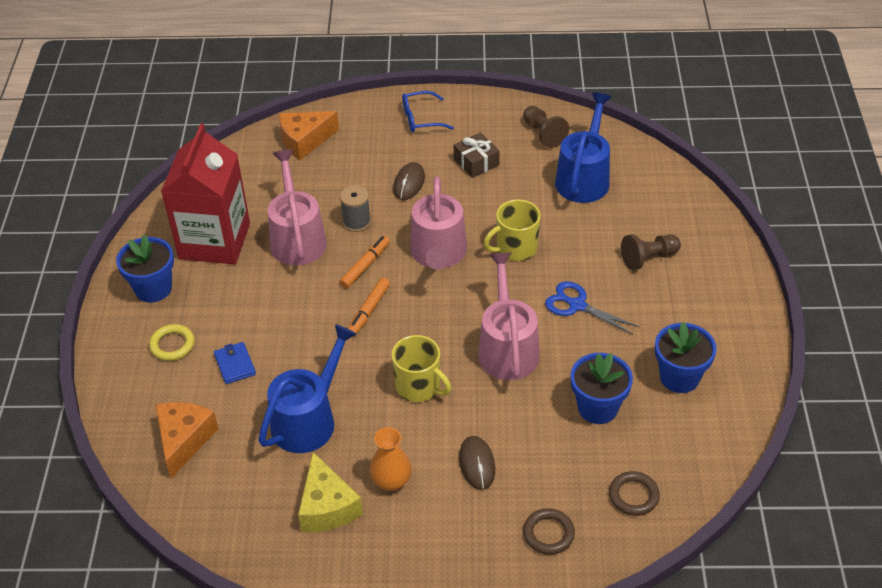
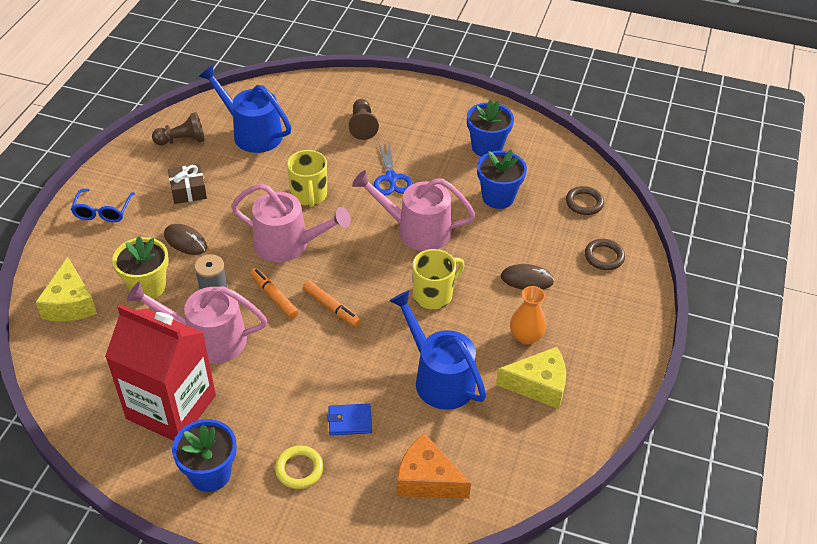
camera: 75 degrees left, 0 degrees up
orange cheese [279,111,339,160] -> yellow cheese [36,257,97,322]
blue scissors [545,281,639,335] -> blue scissors turned 60 degrees counterclockwise [374,142,413,196]
none -> yellow flower pot [112,236,169,299]

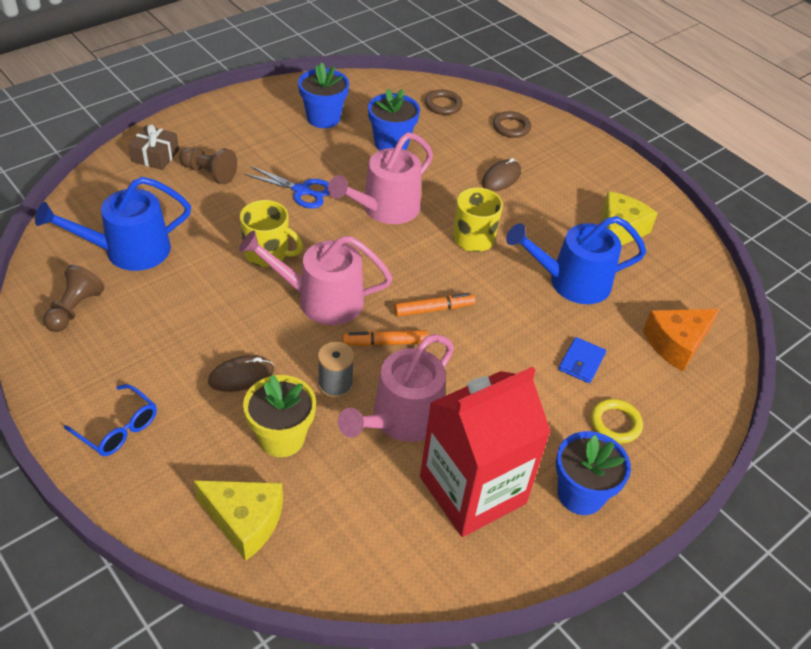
camera: 60 degrees left, 0 degrees up
brown gift [168,164,207,204] -> brown gift moved to [128,124,179,170]
pink watering can [231,183,351,262] -> pink watering can turned 135 degrees counterclockwise [239,230,393,325]
orange vase [510,286,547,345] -> none

